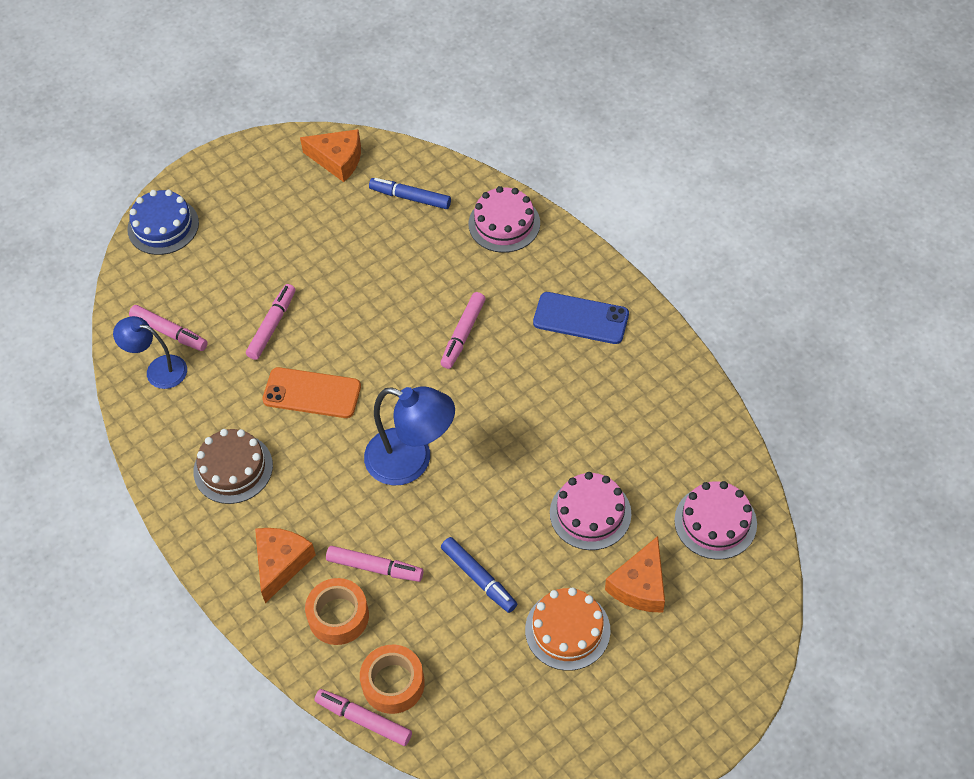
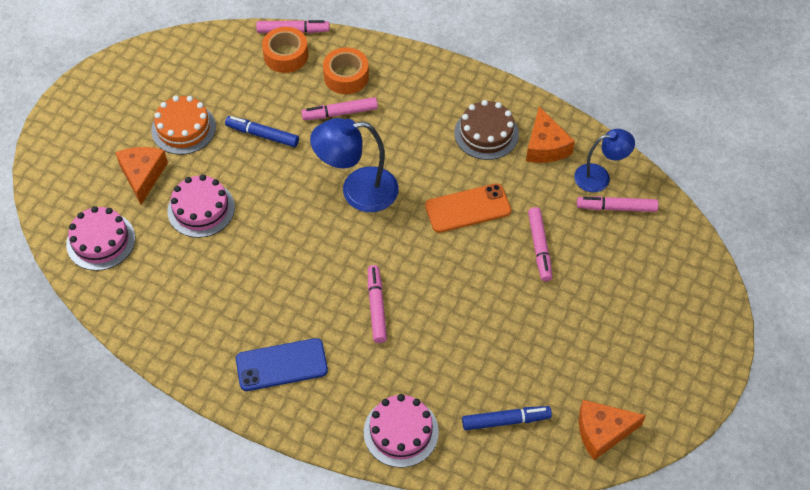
camera: 150 degrees right, 0 degrees up
blue cake [127,190,199,255] -> none
orange cheese [255,528,316,603] -> orange cheese moved to [526,106,575,163]

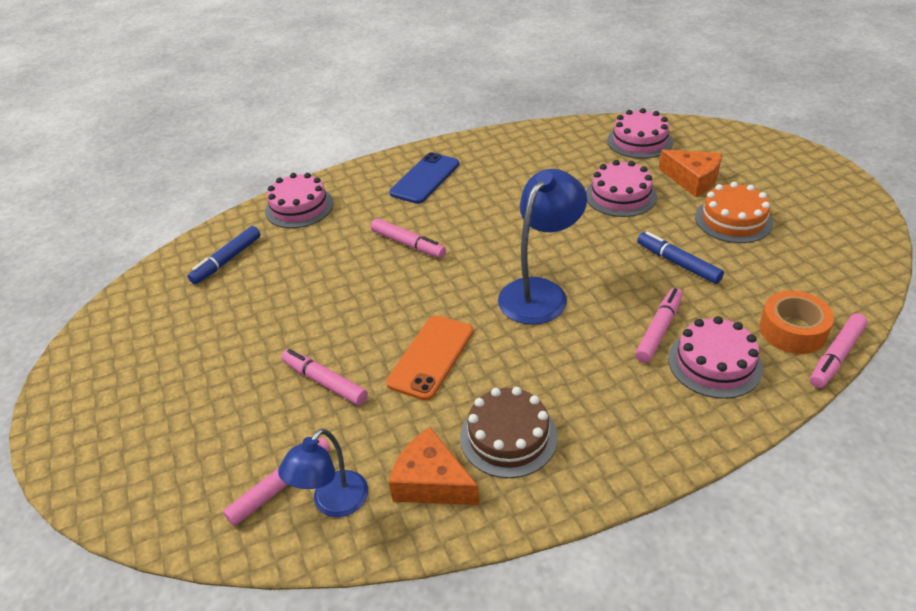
camera: 135 degrees right, 15 degrees down
blue marker [225,116,299,147] -> blue marker turned 105 degrees counterclockwise [637,232,724,284]
orange tape [323,47,369,94] -> pink cake [668,316,763,399]
orange cheese [579,400,646,460] -> none

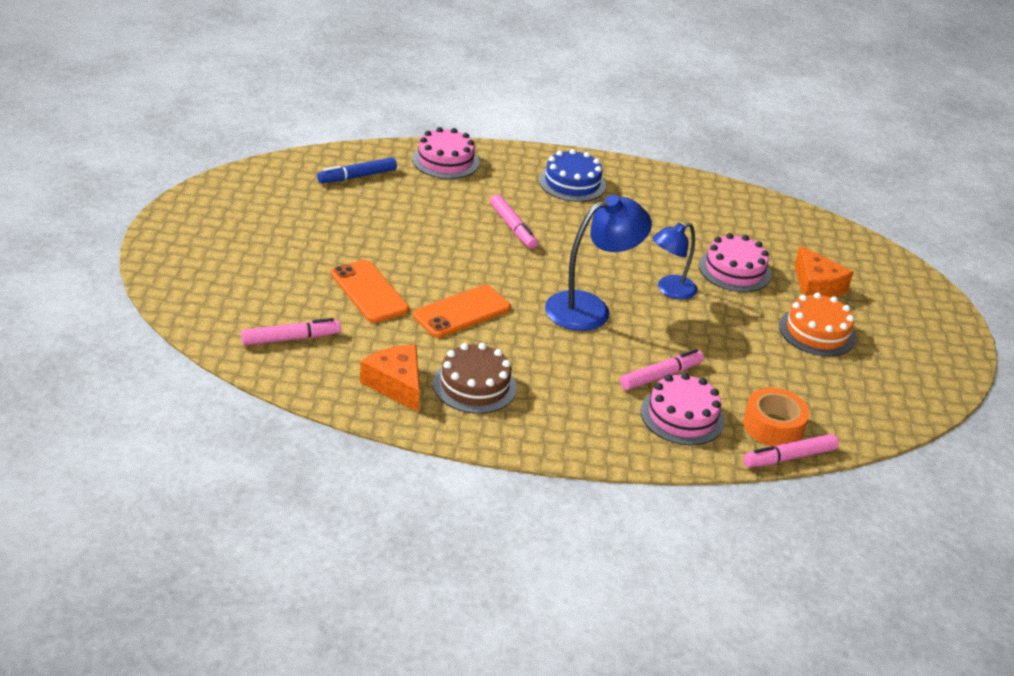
camera: 20 degrees right, 5 degrees down
blue lamp [278,428,368,517] -> blue lamp moved to [652,223,698,300]
pink marker [281,349,368,405] -> orange phone [331,260,409,323]
blue phone [389,152,459,204] -> blue cake [539,149,606,202]
pink cake [607,108,673,159] -> none
blue marker [637,232,724,284] -> none

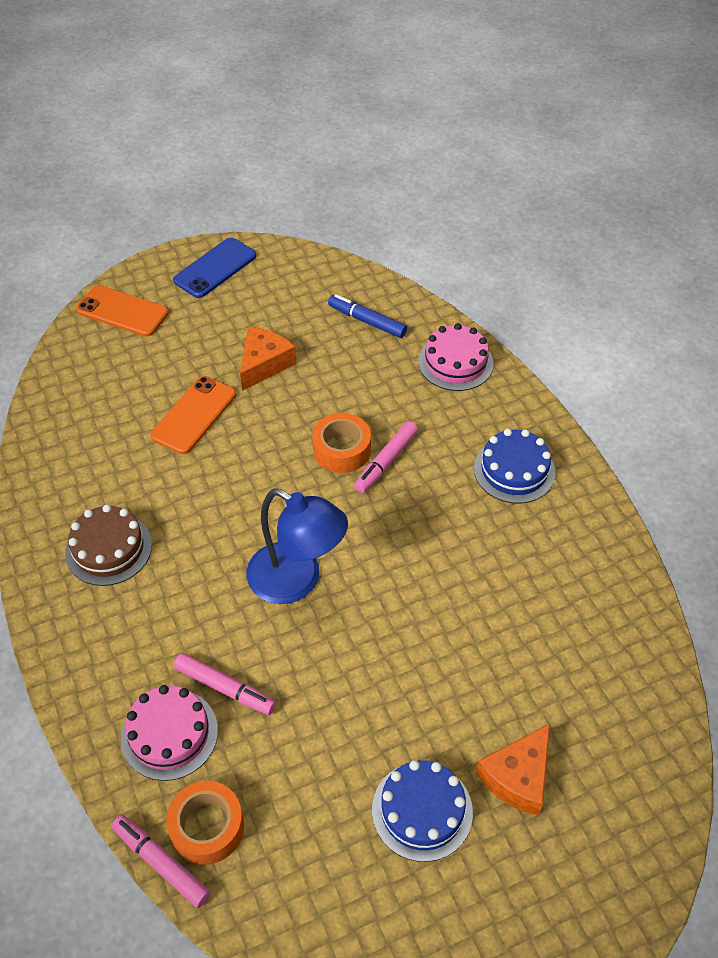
camera: 65 degrees right, 15 degrees up
pink marker [241,318,341,345] -> none
orange cheese [360,345,420,412] -> orange cheese moved to [240,327,297,391]
orange phone [413,285,511,338] -> orange phone moved to [76,285,169,337]
blue lamp [652,223,698,300] -> none
pink cake [699,233,771,292] -> none
orange cake [779,292,856,356] -> blue cake [372,760,473,862]
none -> blue phone [173,238,256,298]
none -> orange tape [312,413,371,473]

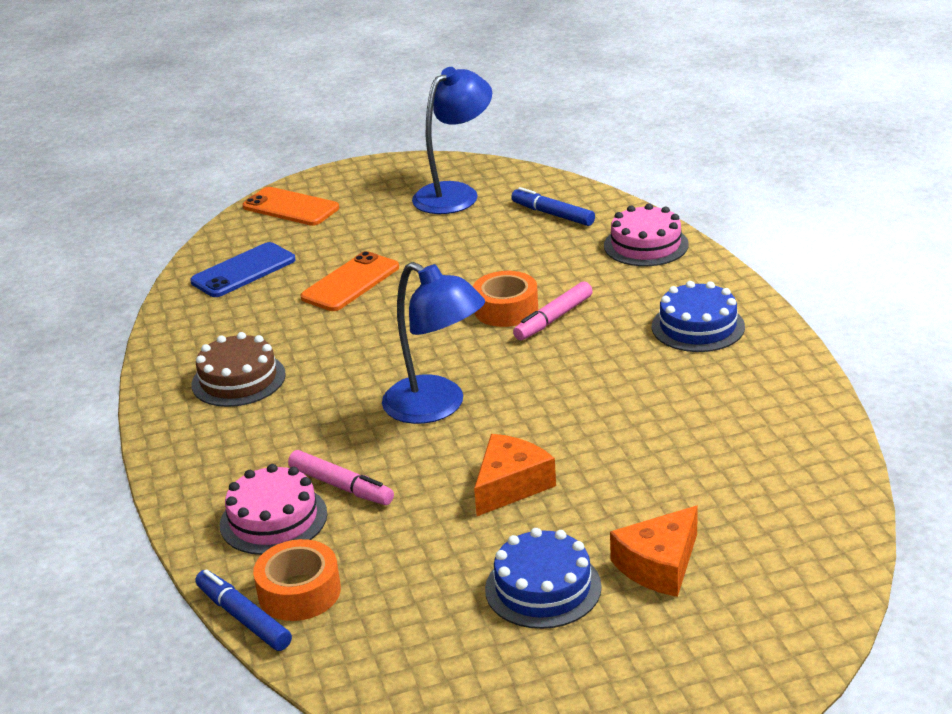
camera: 10 degrees right, 20 degrees down
pink marker [112,815,211,908] -> blue marker [195,569,292,651]
blue phone [173,238,256,298] -> blue phone moved to [190,242,295,297]
orange cheese [240,327,297,391] -> orange cheese moved to [474,434,556,516]
none -> blue lamp [412,67,492,214]

